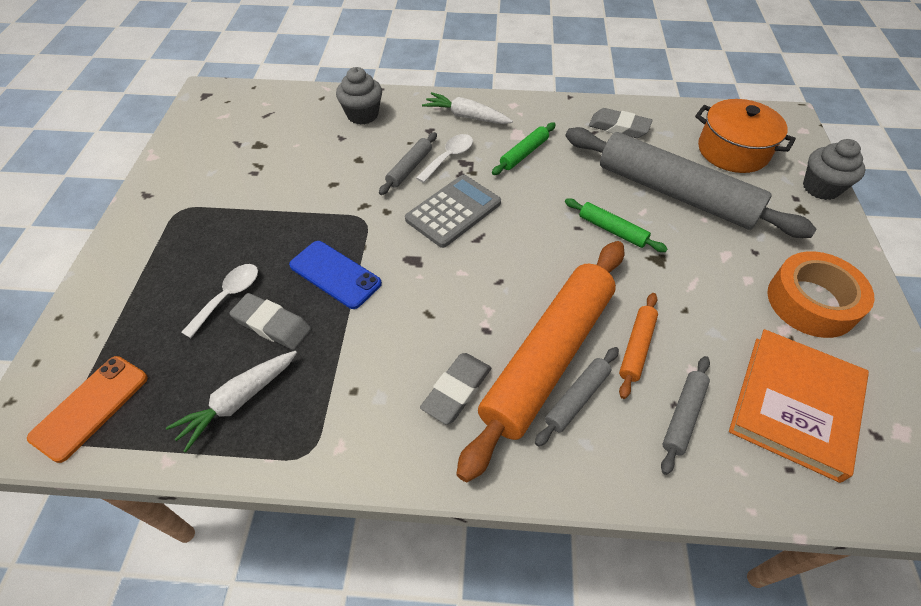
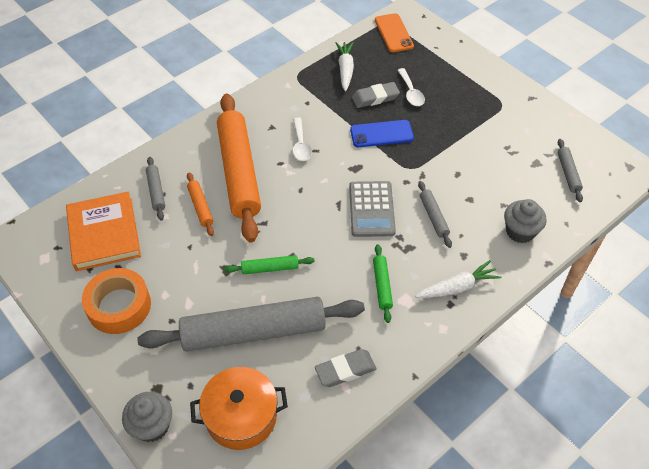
camera: 135 degrees right, 0 degrees up
white spoon [416,134,473,183] -> white spoon moved to [293,117,312,161]
grey eraser [420,353,491,424] -> none
grey rolling pin [535,347,619,447] -> grey rolling pin moved to [558,139,583,202]

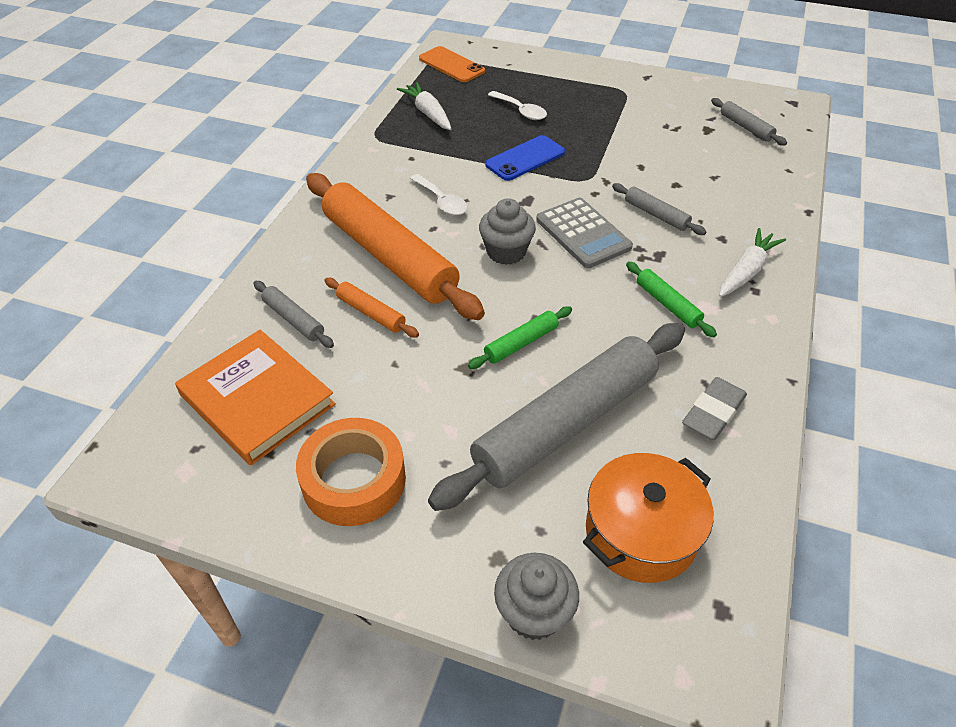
camera: 30 degrees left, 5 degrees down
grey eraser [352,82,400,108] -> none
grey cupcake [504,199,547,243] -> grey cupcake moved to [479,198,536,265]

